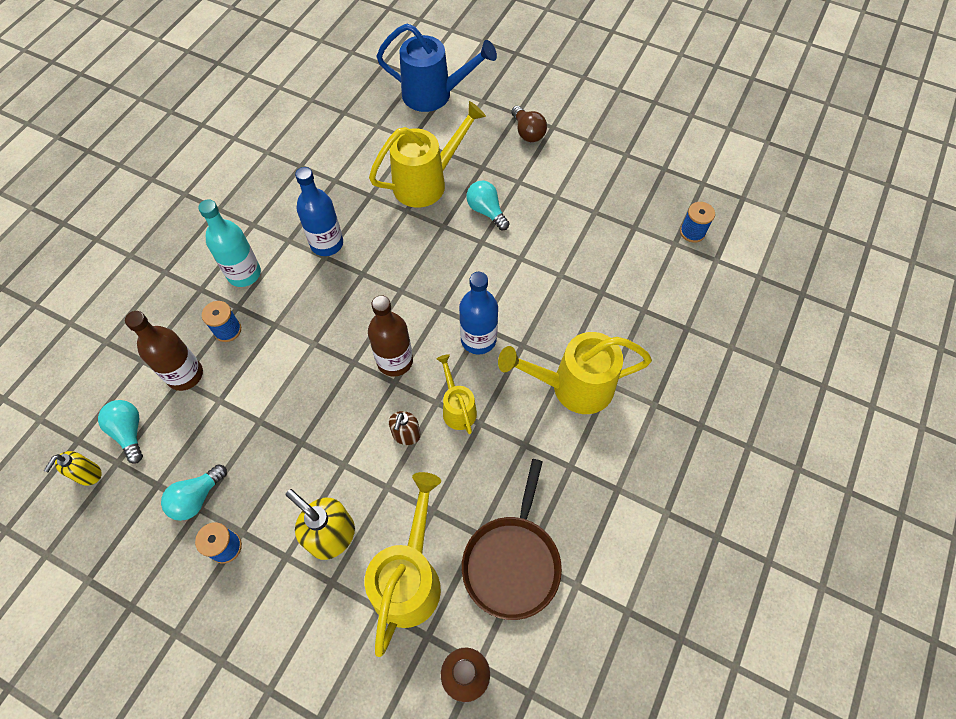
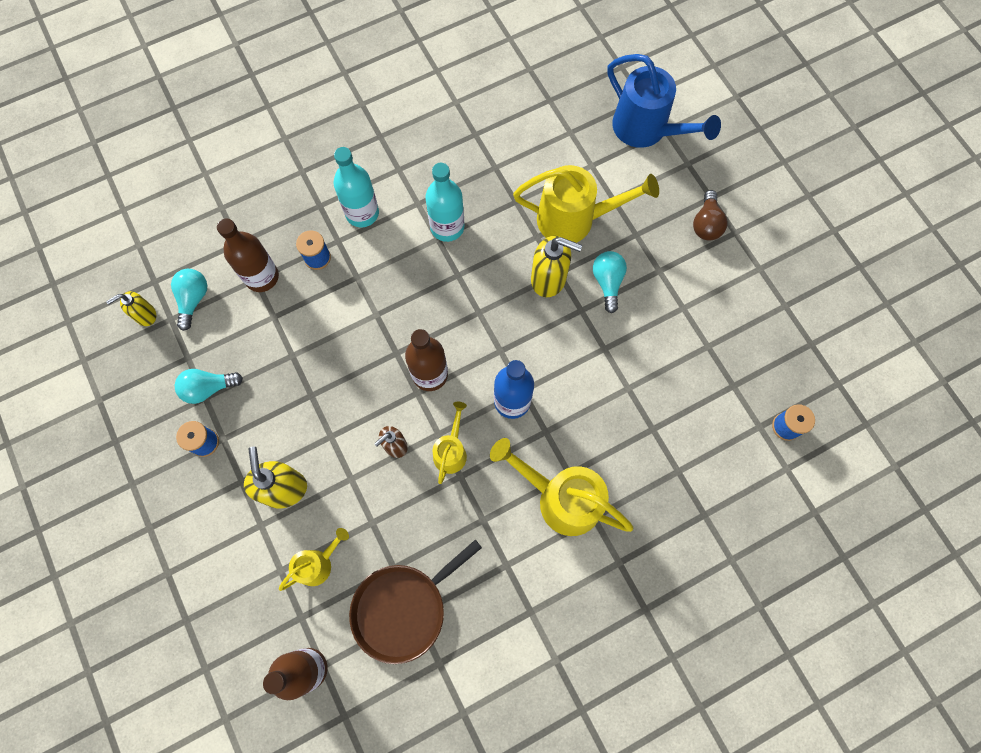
camera: 35 degrees right, 10 degrees up
blue bottle [295,167,343,256] -> turquoise bottle [425,163,464,242]
yellow watering can [365,472,441,657] -> yellow watering can [279,528,349,591], size x0.55
none -> yellow soap dispenser [531,236,582,297]

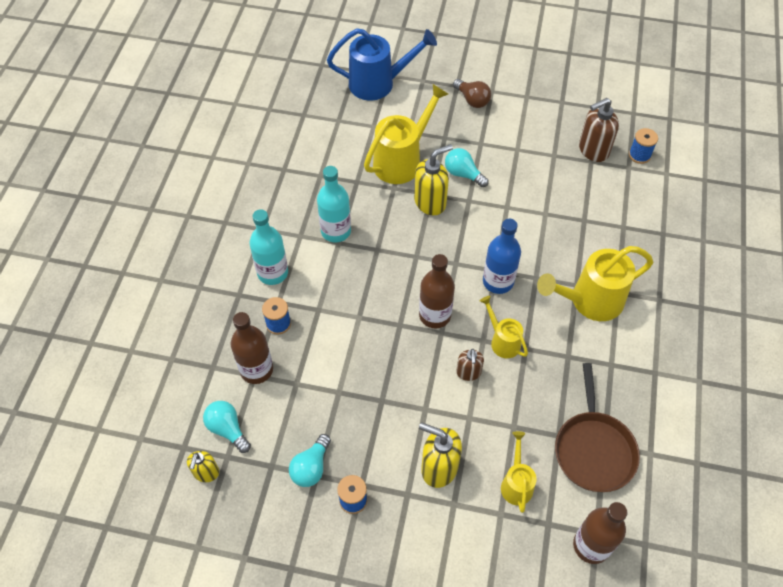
camera: 50 degrees left, 15 degrees down
none -> brown soap dispenser [579,98,619,162]

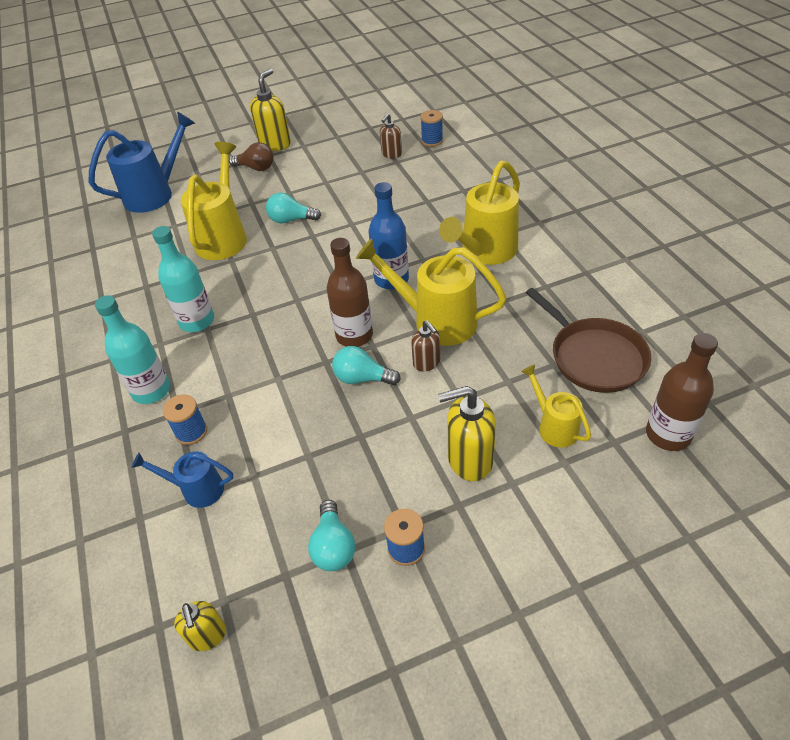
camera: 30 degrees left, 10 degrees down
turquoise light bulb [203,401,251,453] -> turquoise light bulb moved to [332,346,401,385]
brown bottle [231,312,273,384] -> blue watering can [131,451,233,508]
yellow soap dispenser [414,144,453,215] -> yellow soap dispenser moved to [250,68,291,151]
yellow watering can [480,296,528,358] -> yellow watering can [356,238,507,346], size x1.82
brown soap dispenser [579,98,619,162] -> brown soap dispenser [380,113,402,158], size x0.60

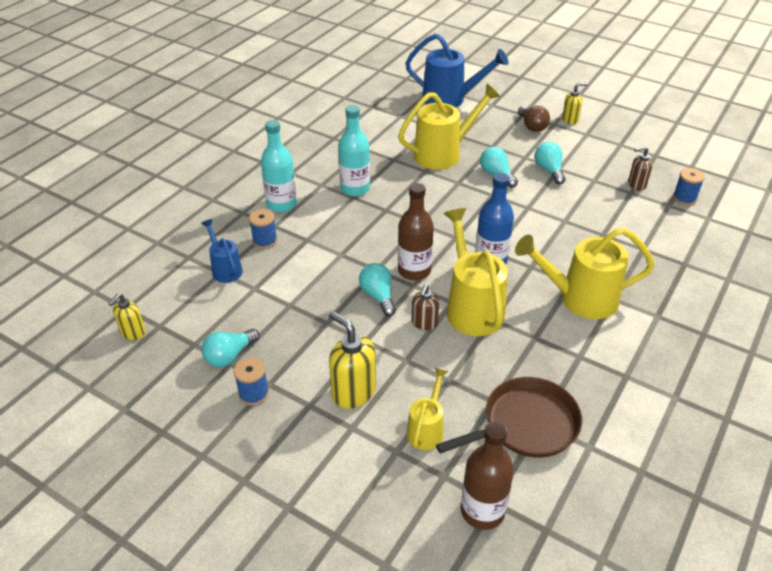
camera: 50 degrees right, 5 degrees down
yellow soap dispenser [250,68,291,151] -> yellow soap dispenser [562,83,588,125], size x0.60
brown pan [526,288,651,393] -> brown pan turned 135 degrees counterclockwise [436,377,582,458]
none -> turquoise light bulb [535,142,566,184]

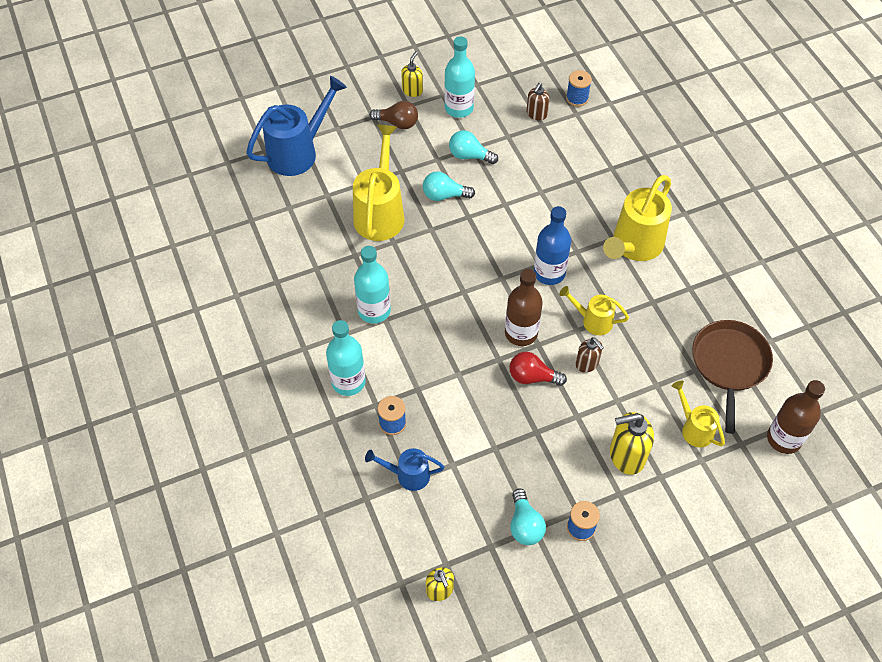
camera: 55 degrees left, 15 degrees up
turquoise light bulb [359,263,396,316] -> red light bulb [509,352,567,386]
yellow watering can [444,208,508,336] -> yellow watering can [559,286,629,335], size x0.55
none -> turquoise bottle [444,36,475,118]

